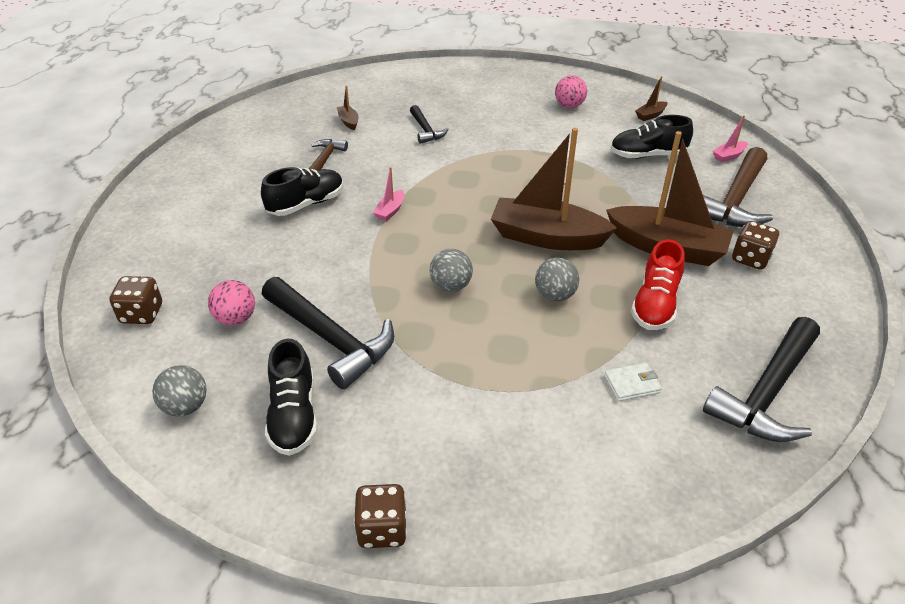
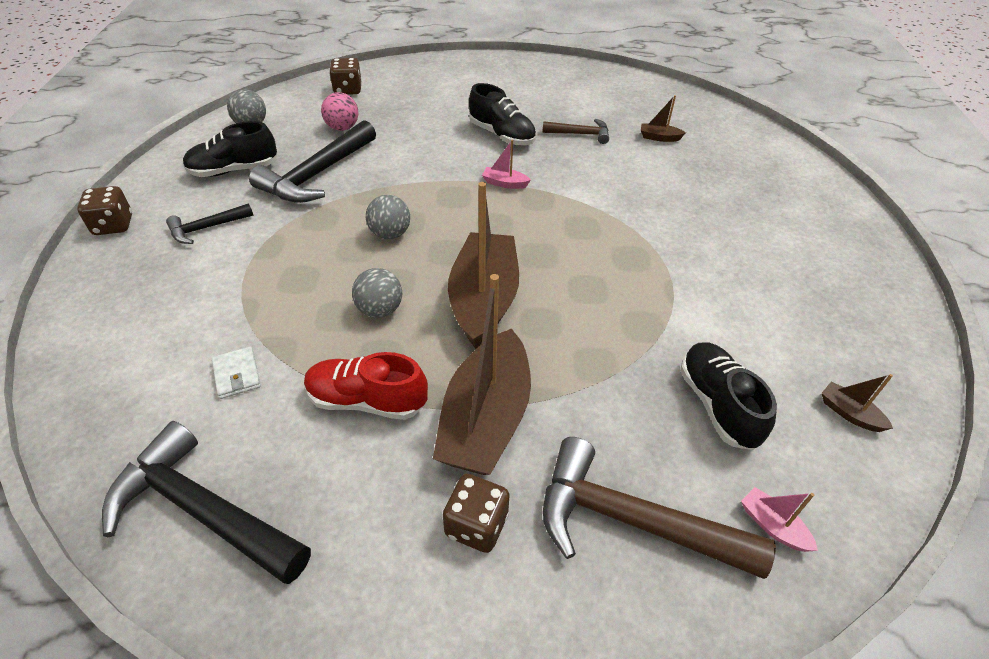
camera: 80 degrees right, 5 degrees up
brown boat [337,85,359,130] -> brown boat turned 135 degrees counterclockwise [641,95,686,142]
black hammer [410,105,449,144] -> black hammer moved to [166,203,253,244]
pink ball [555,75,587,108] -> none

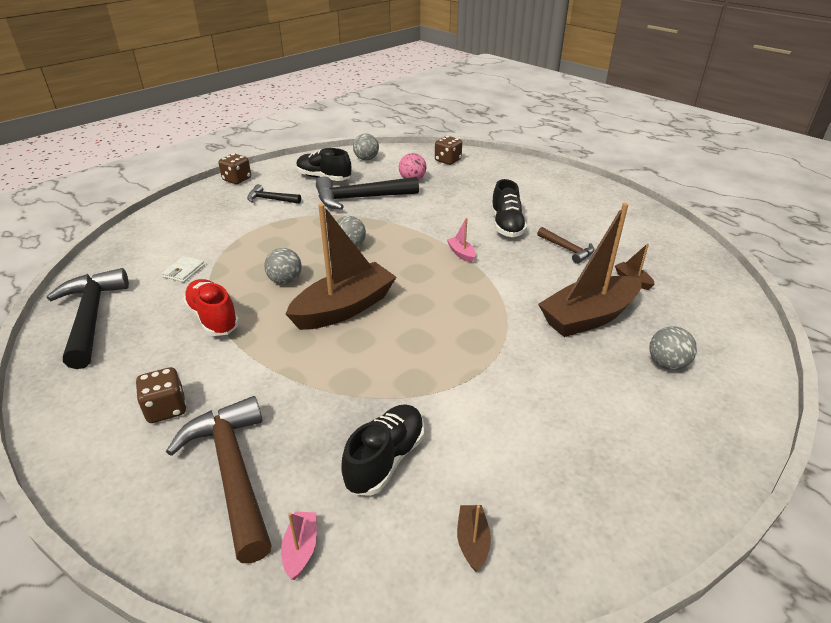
camera: 45 degrees right, 10 degrees down
brown boat [433,274,531,475] -> brown boat moved to [538,203,642,337]
none -> grey ball [649,326,697,370]

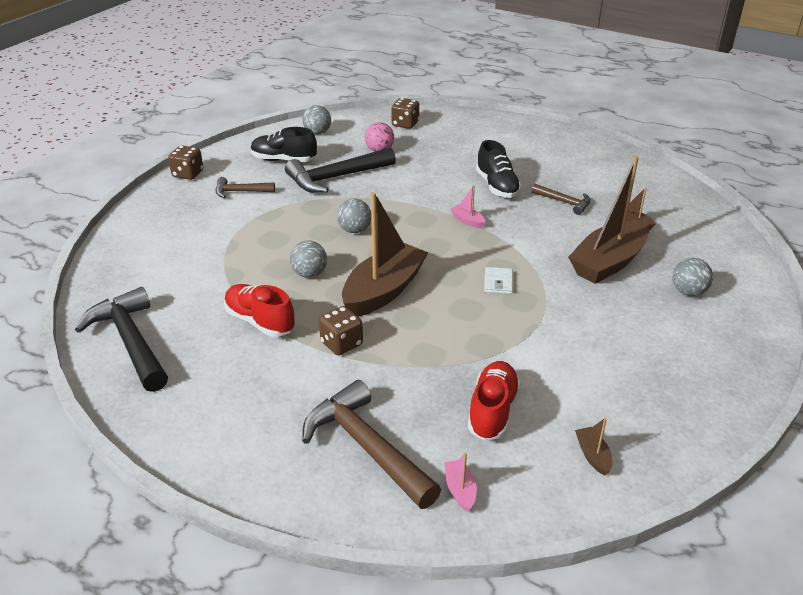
camera: 15 degrees left, 0 degrees up
brown dice [136,367,187,423] -> brown dice moved to [319,306,363,355]
white wallet [162,256,205,282] -> white wallet moved to [484,267,513,294]
black hammer [247,184,301,204] -> brown hammer [216,177,275,198]
black shoe [341,404,424,496] -> red shoe [468,361,520,441]

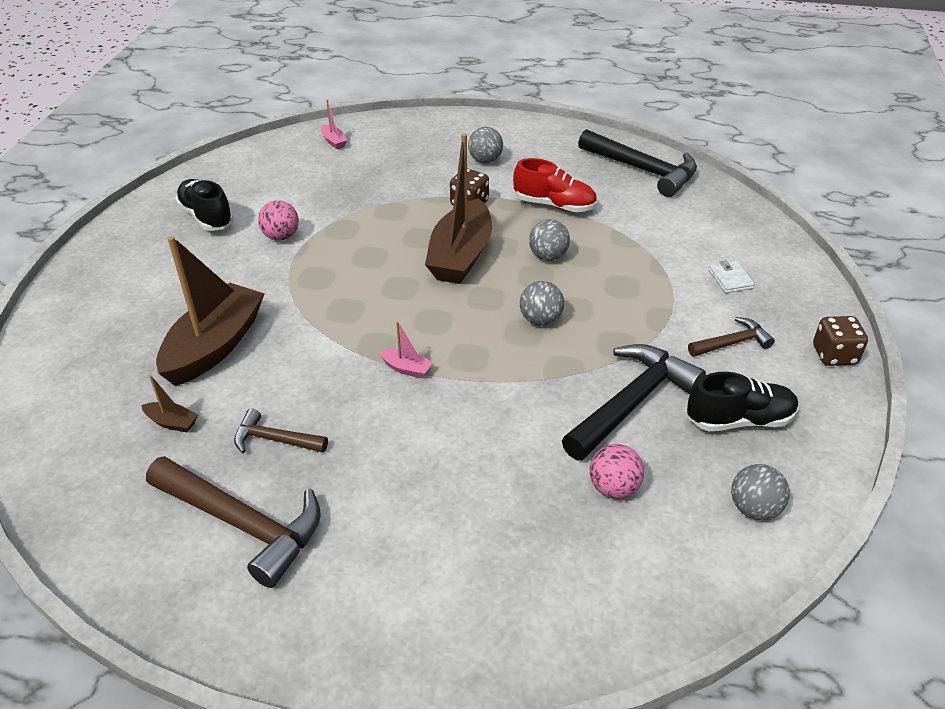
camera: 160 degrees right, 5 degrees up
brown hammer [302,380,441,509] -> brown hammer moved to [146,456,321,588]
brown dice [391,98,419,129] -> none
red shoe [468,361,520,441] -> none
black shoe [476,140,522,198] -> black shoe moved to [175,179,234,231]
white wallet [484,267,513,294] -> white wallet moved to [709,260,755,293]
brown boat [575,418,613,476] -> none
grey ball [673,258,713,296] -> grey ball moved to [468,127,503,163]
none -> pink ball [258,200,299,240]

